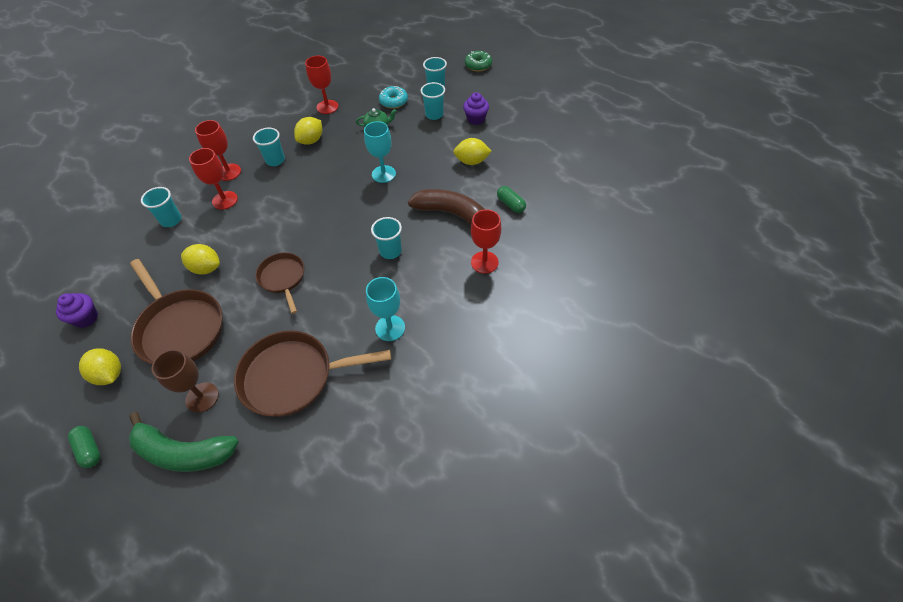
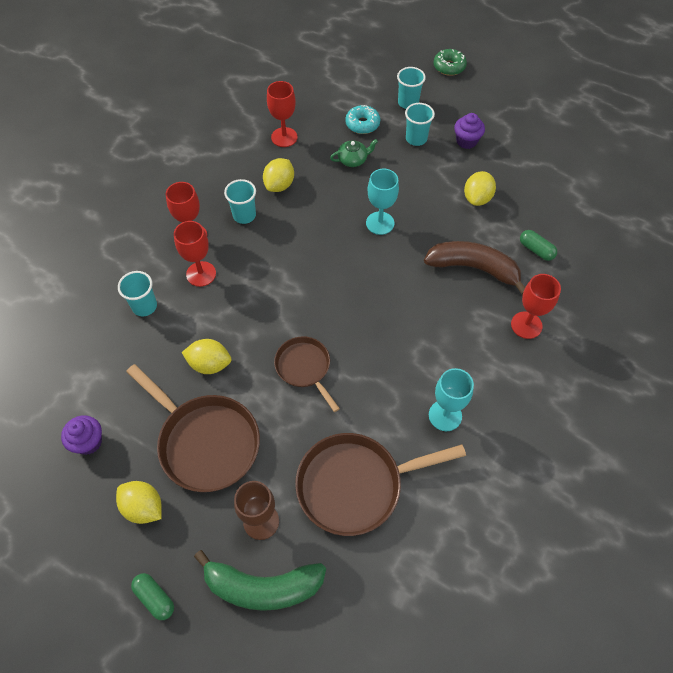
camera: 10 degrees left, 5 degrees up
turquoise cup [371,217,402,259] -> none
yellow lemon [453,138,492,165] -> yellow lemon turned 60 degrees counterclockwise [464,171,496,206]

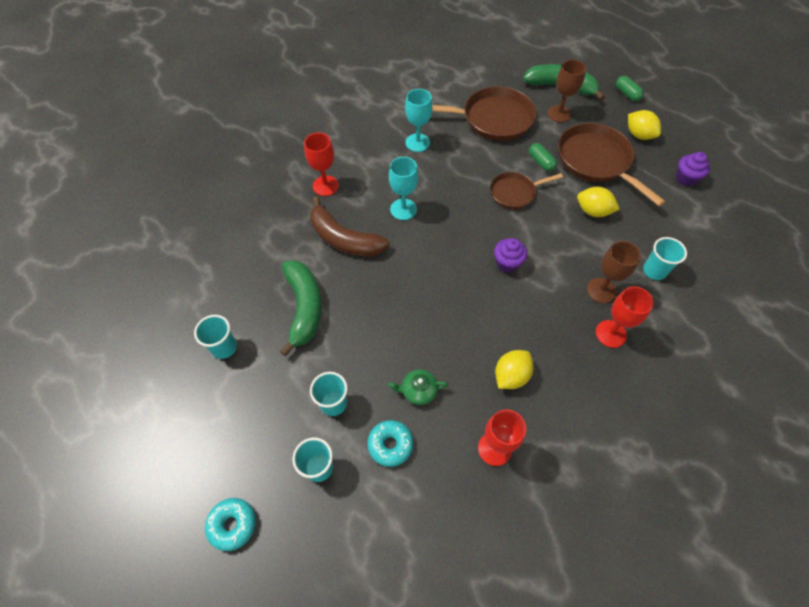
camera: 165 degrees left, 0 degrees up
red goblet [174,221,216,287] -> brown goblet [587,241,641,303]
turquoise cup [224,179,256,224] -> turquoise cup moved to [194,315,237,359]
brown pan [274,336,340,412] -> brown pan turned 90 degrees clockwise [490,172,563,209]
turquoise goblet [366,169,399,235] -> turquoise goblet moved to [389,157,418,220]
green donut [433,49,467,76] -> turquoise donut [205,498,256,551]
purple cupcake [454,113,485,149] -> purple cupcake moved to [494,238,527,273]
yellow lemon [464,171,496,206] -> green banana [280,260,322,356]
green capsule [520,230,557,261] -> green capsule moved to [529,143,557,172]

